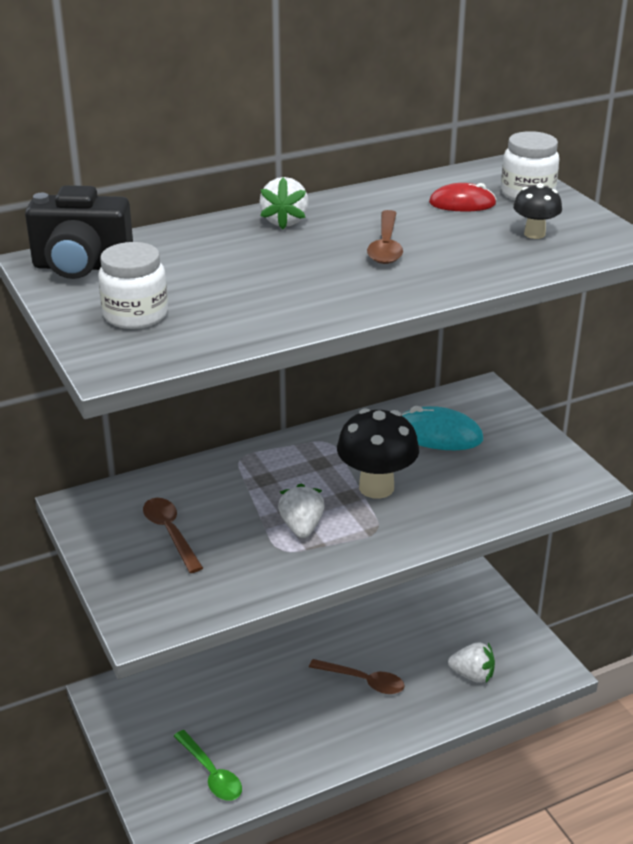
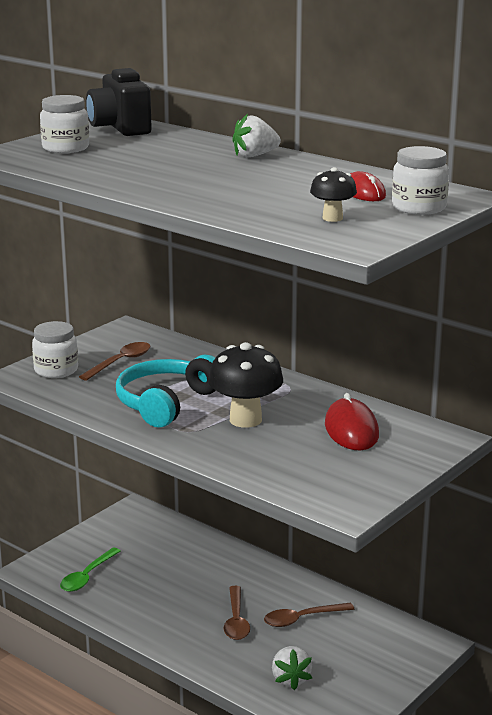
camera: 65 degrees right, 10 degrees down
white strawberry [278,484,325,538] -> turquoise headphones [116,355,216,427]
brown spoon [367,210,403,264] -> brown spoon moved to [264,603,354,627]
turquoise mouse [401,406,483,450] -> red mouse [325,393,379,450]
none -> white jar [32,321,78,378]

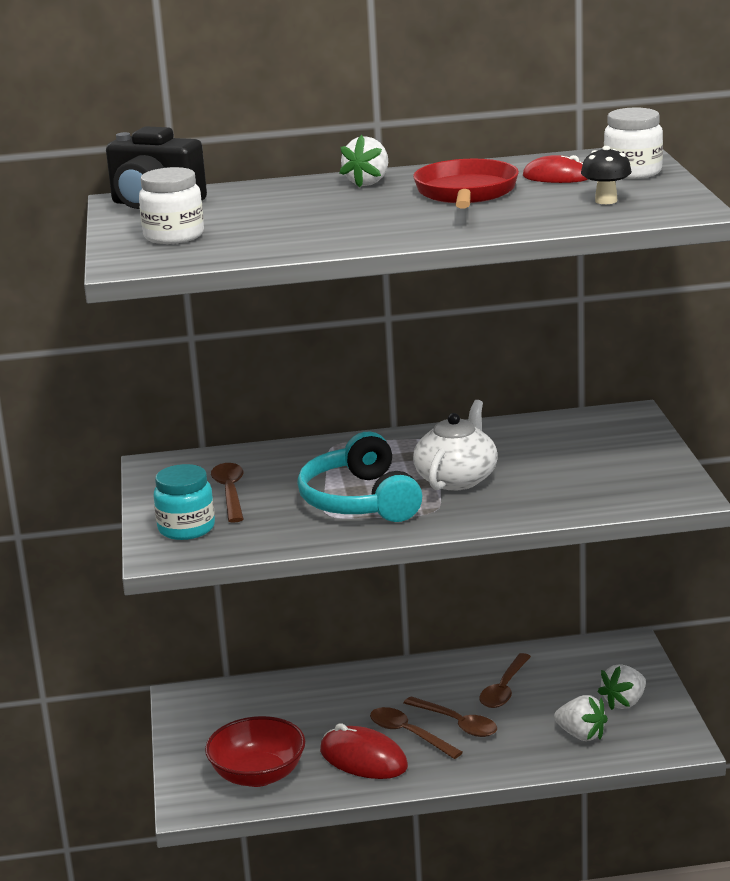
camera: 45 degrees left, 0 degrees up
white jar [32,321,78,378] -> turquoise jar [153,464,215,540]
green spoon [60,548,120,592] -> red bowl [205,716,305,787]
black mushroom [208,342,283,428] -> white teapot [413,400,497,491]
red mouse [325,393,379,450] -> red mouse moved to [320,723,408,779]
none -> brown spoon [370,707,463,759]
none -> red pan [413,159,519,209]
none -> white strawberry [598,664,646,710]

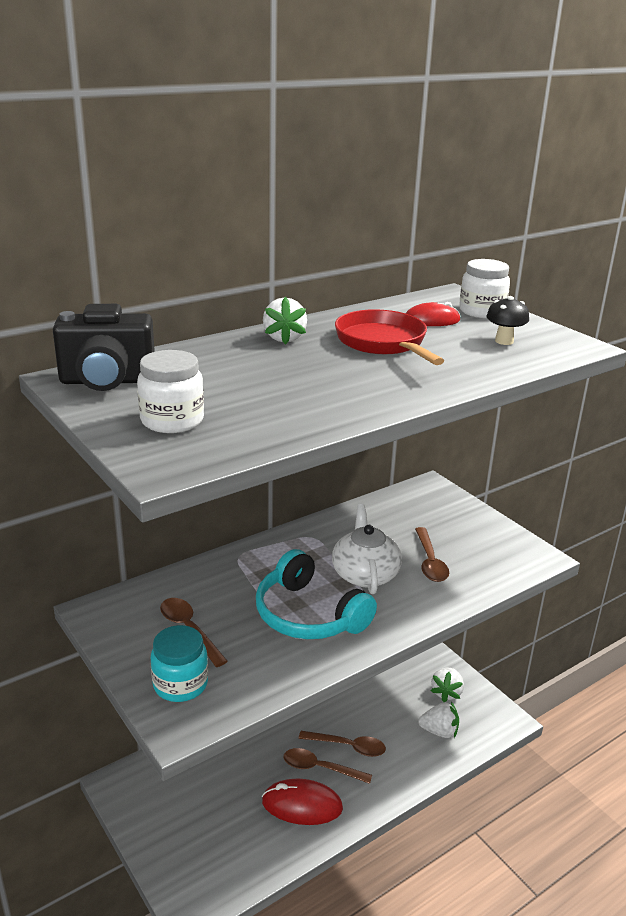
camera: 30 degrees left, 5 degrees up
red bowl [205,716,305,787] -> none
brown spoon [479,653,531,708] -> brown spoon moved to [415,527,449,582]

